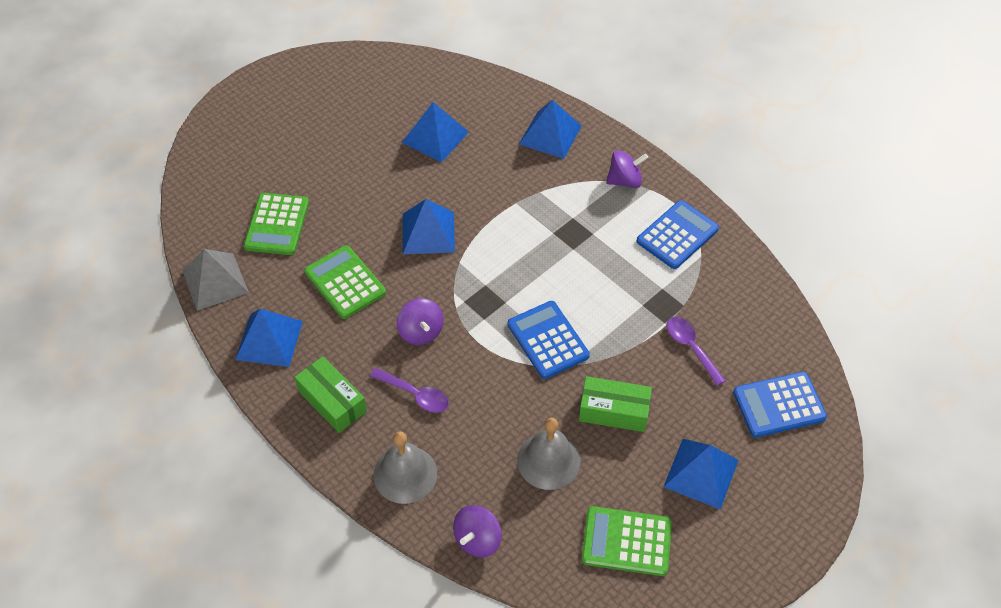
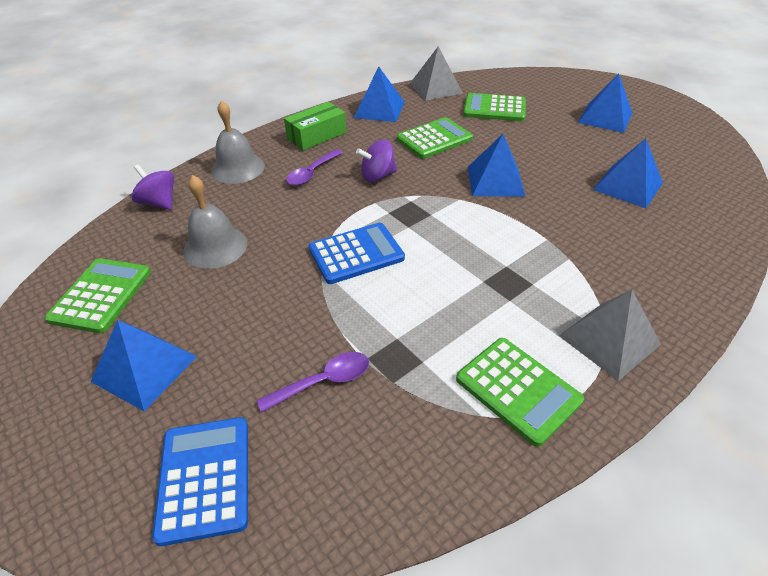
camera: 95 degrees right, 10 degrees down
blue pyramid [519,100,582,159] -> blue pyramid moved to [578,73,632,133]
green box [579,376,652,432] -> none
purple spinning top [606,150,648,188] -> grey pyramid [559,290,661,381]
blue calculator [637,200,719,269] -> green calculator [456,338,584,447]

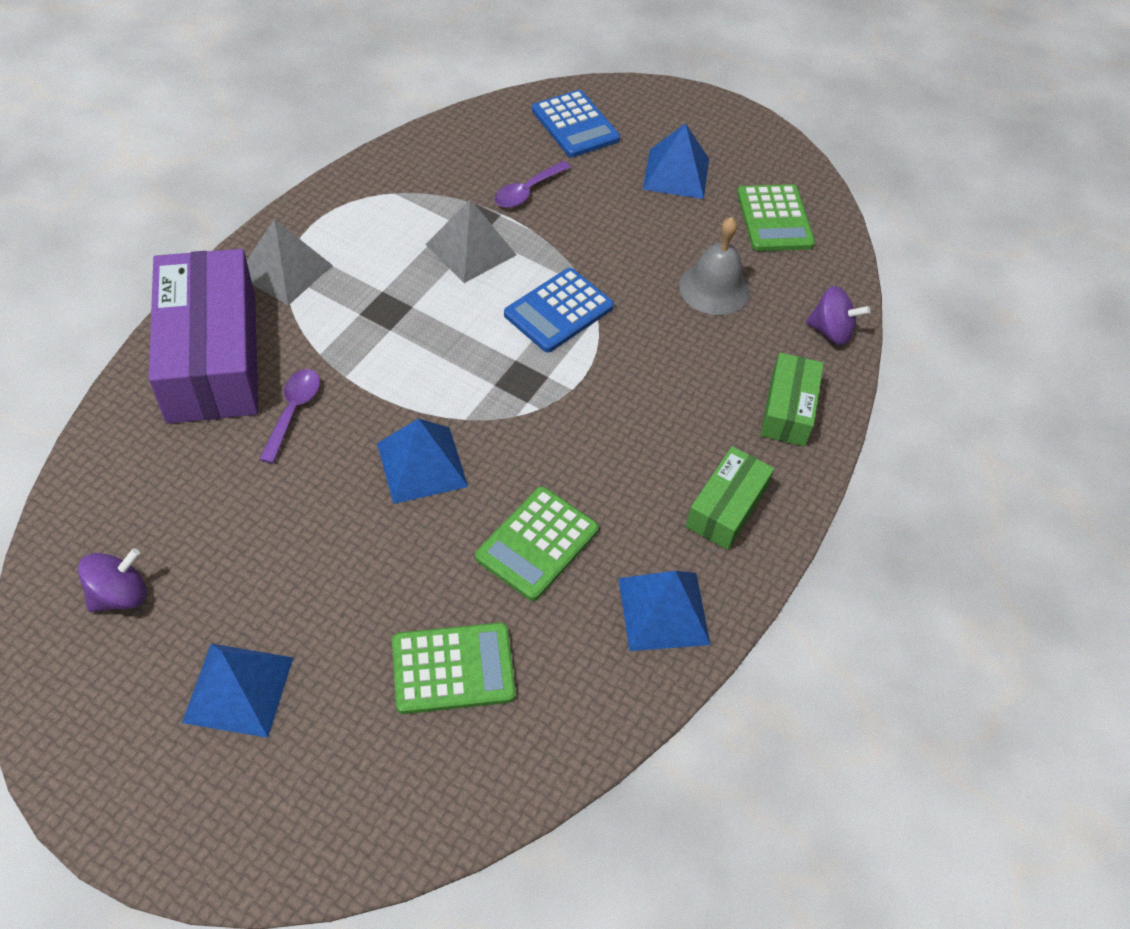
camera: 155 degrees right, 10 degrees up
grey bell [211,100,265,184] -> green box [760,352,824,447]
purple spoon [286,149,343,186] -> purple spoon moved to [259,369,320,464]
purple spinning top [356,139,397,182] -> purple spinning top moved to [78,548,147,612]
grey pyramid [410,46,463,101] -> grey pyramid moved to [425,199,516,283]
green calculator [456,338,584,447] -> none
blue pyramid [593,138,663,208] -> none
none -> purple box [149,249,258,424]

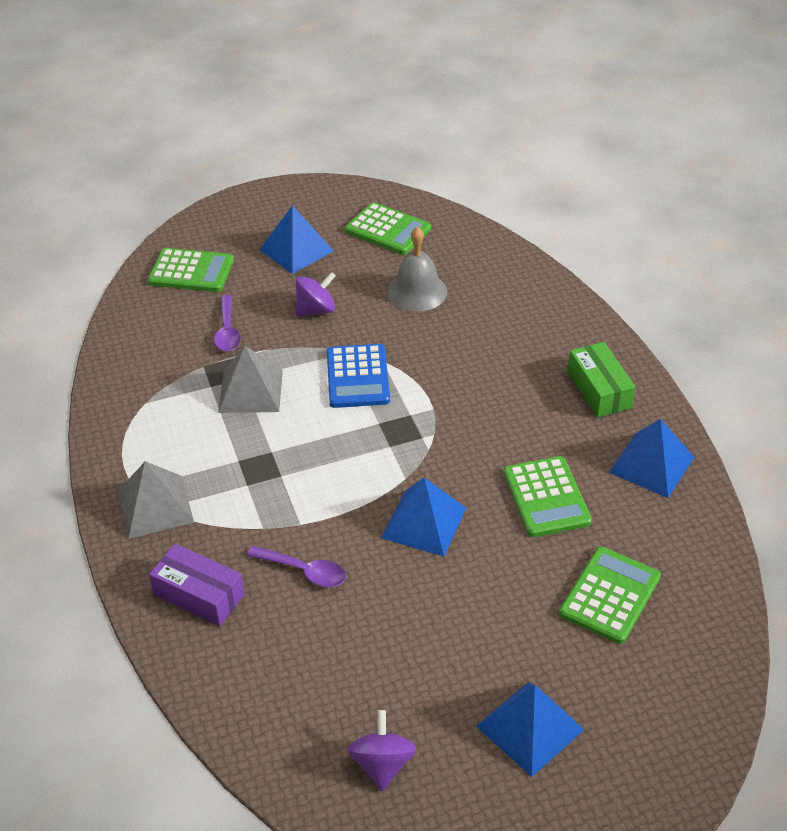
camera: 45 degrees left, 10 degrees down
purple box [149,249,258,424] -> purple box [149,544,245,626], size x0.52
purple spoon [259,369,320,464] -> purple spoon turned 150 degrees clockwise [247,546,346,587]
blue calculator [532,90,620,157] -> green calculator [148,248,234,292]
green box [760,352,824,447] -> none
purple spinning top [806,286,870,345] -> purple spinning top moved to [296,272,335,317]

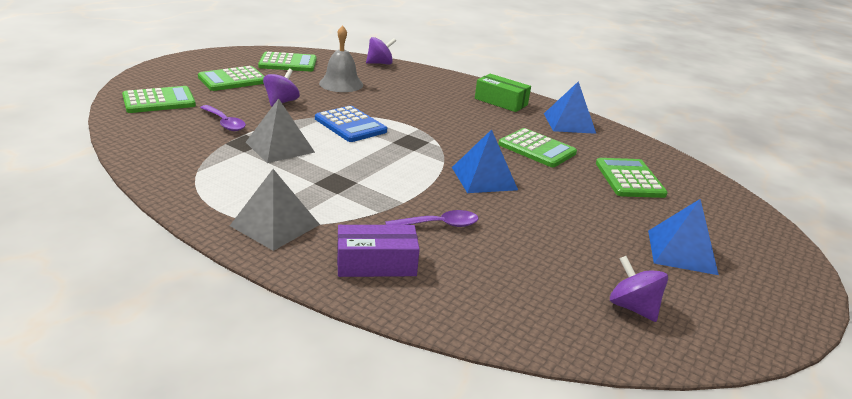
camera: 40 degrees left, 15 degrees down
blue pyramid [259,205,334,274] -> green calculator [198,66,264,91]
none -> purple spinning top [366,37,396,65]

